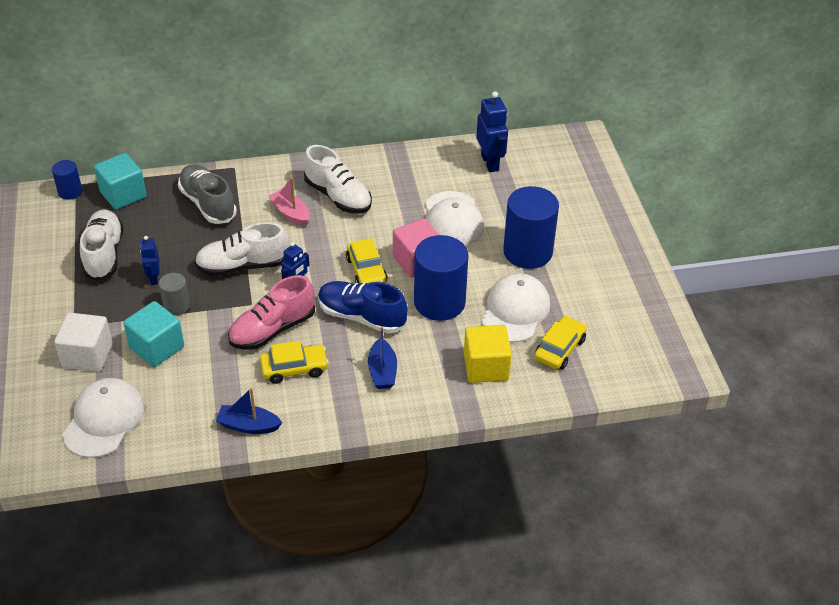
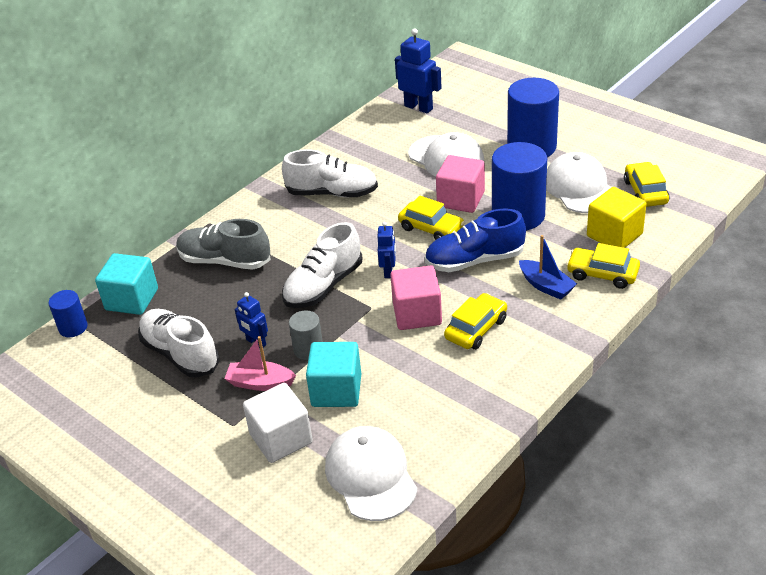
camera: 35 degrees left, 5 degrees down
blue boat [216,388,282,434] -> none
pink shoe [228,275,315,350] -> pink cube [390,265,442,330]
pink boat [269,177,310,226] -> pink boat moved to [224,336,296,391]
none -> yellow car [566,243,640,289]

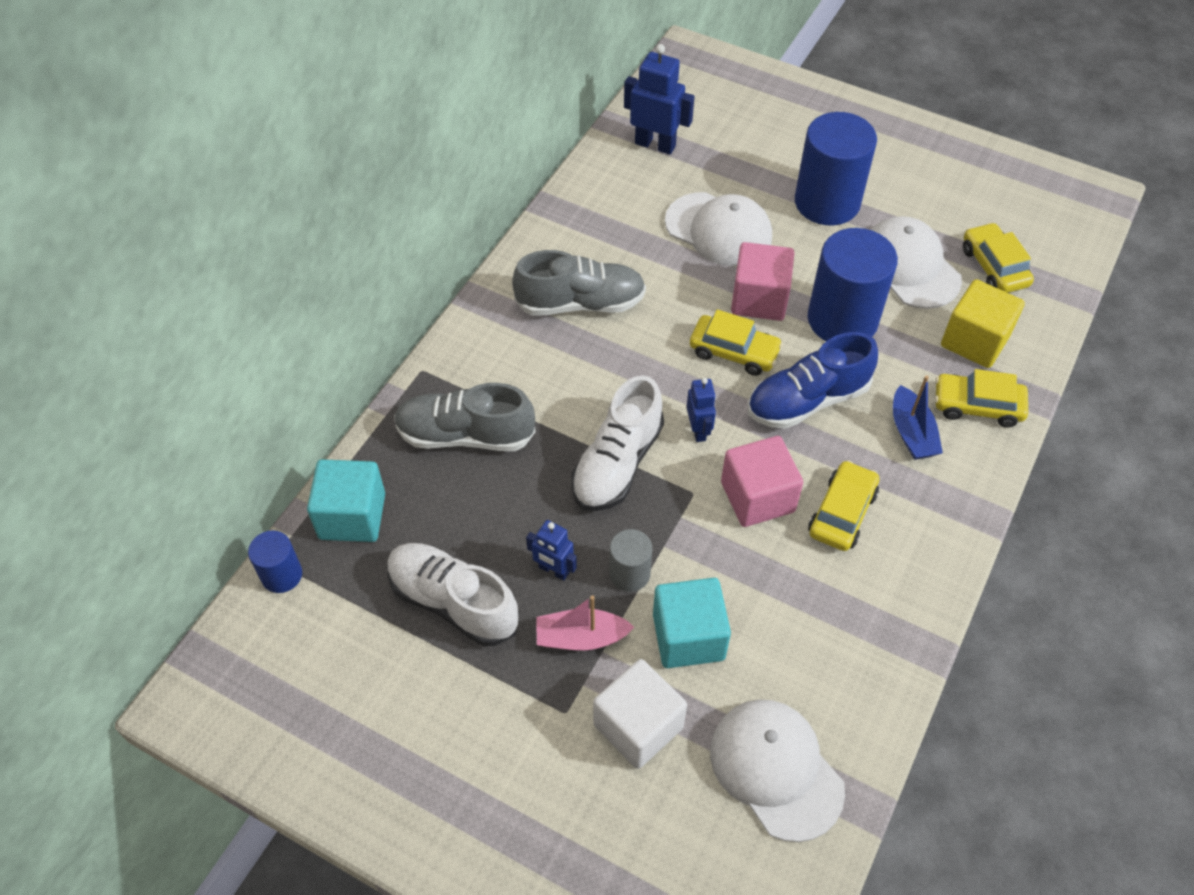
camera: 15 degrees left, 15 degrees up
white shoe [282,149,378,197] -> grey shoe [512,250,646,316]
blue boat [519,235,577,300] -> blue boat turned 45 degrees clockwise [893,375,943,460]

